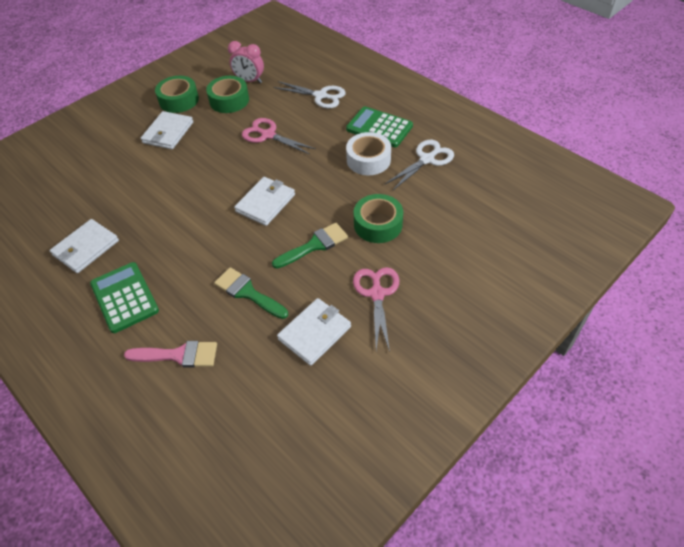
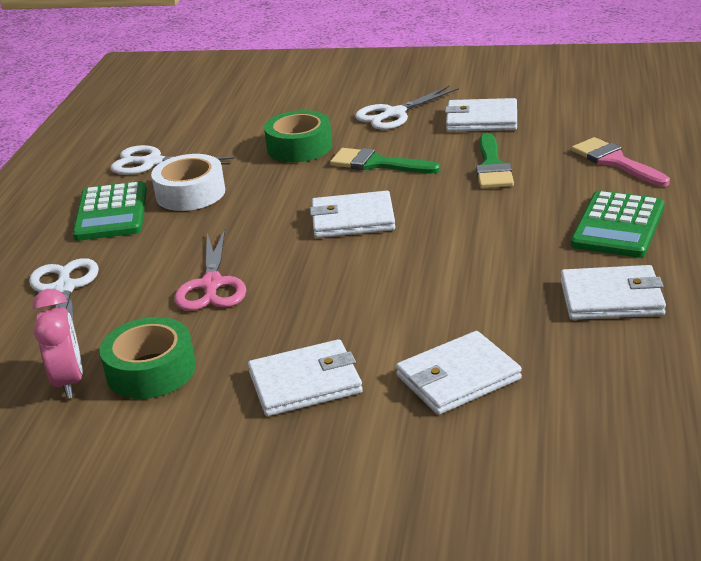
camera: 125 degrees left, 20 degrees down
green tape [155,76,199,113] -> none
pink scissors [353,267,399,352] -> white scissors [355,86,459,130]
none -> white wallet [396,331,522,415]

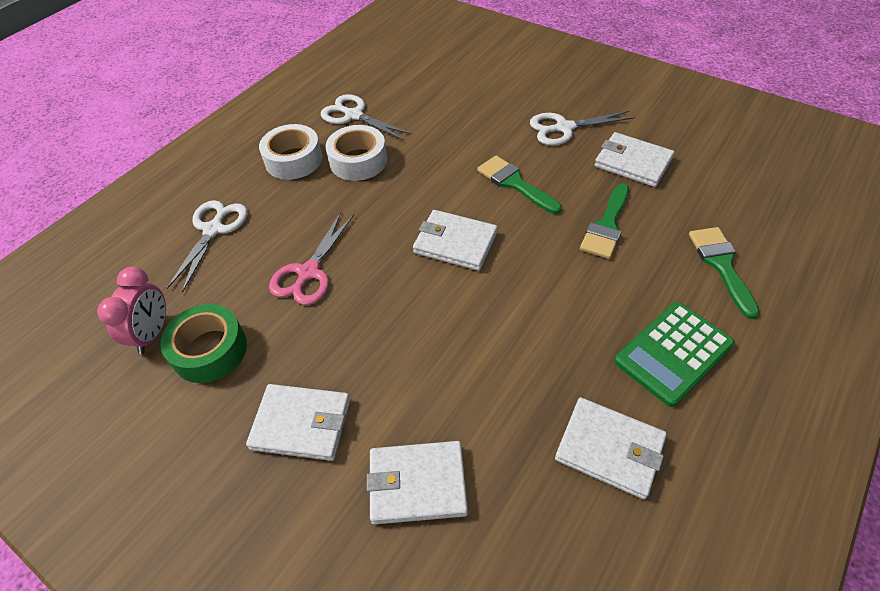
camera: 25 degrees right, 20 degrees up
green calculator [72,181,147,241] -> white tape [259,124,322,180]
green tape [264,110,332,162] -> none
pink brush [571,137,670,187] -> green brush [689,227,760,319]

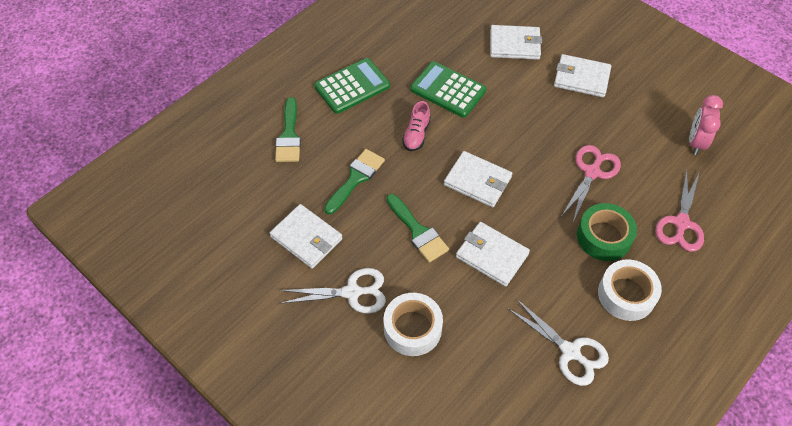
camera: 175 degrees left, 5 degrees up
green tape [160,304,247,383] -> green tape moved to [577,203,637,261]
white scissors [166,200,247,293] -> pink scissors [655,169,704,252]
white tape [326,125,387,181] -> white tape moved to [384,293,443,356]
white wallet [555,397,667,499] -> white wallet moved to [456,222,530,287]
none -> pink shoe [402,101,431,151]
none -> green calculator [410,61,487,118]

